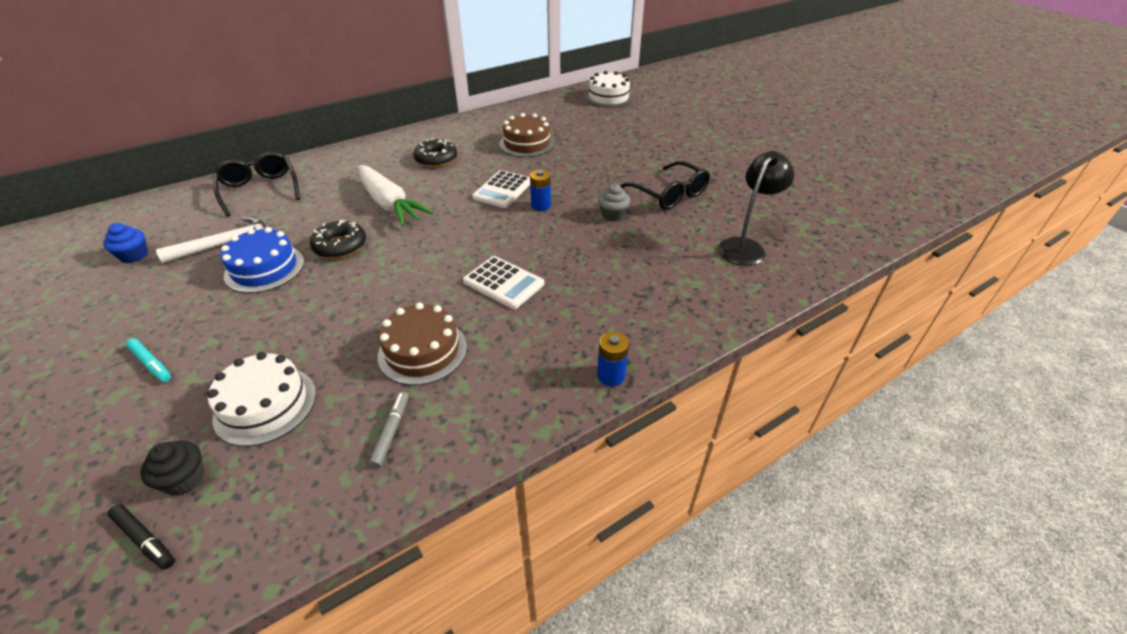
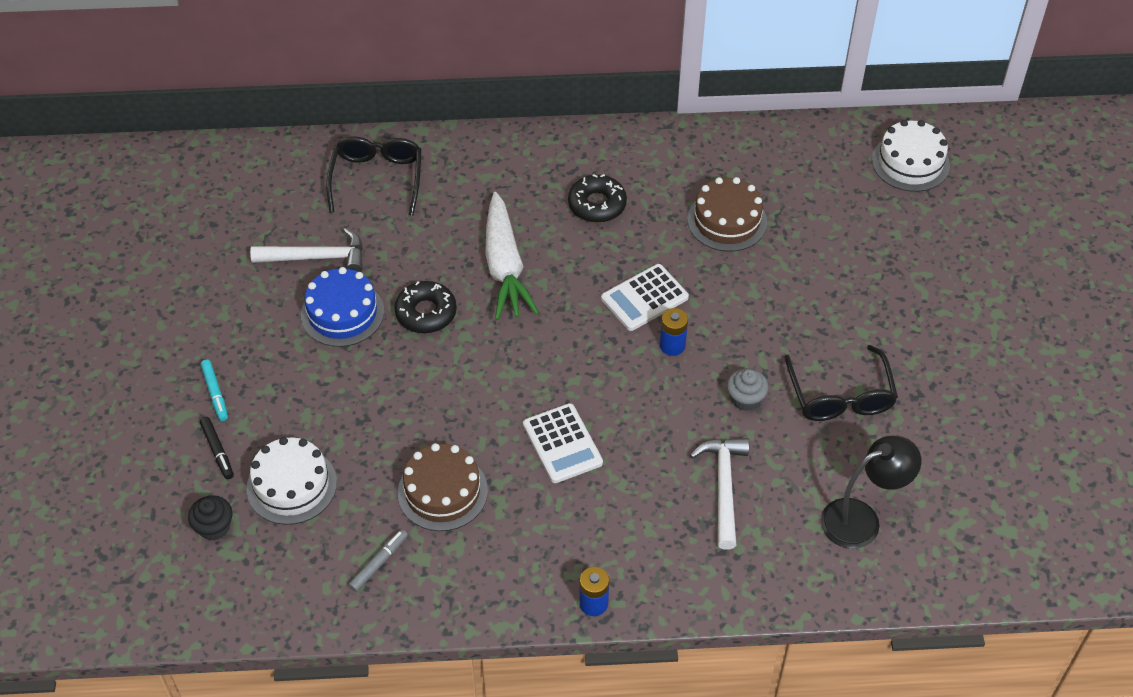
camera: 30 degrees right, 10 degrees up
blue cupcake [103,223,148,263] -> none
black marker [108,504,175,570] -> black marker moved to [200,417,234,479]
none -> white hammer [690,438,749,550]

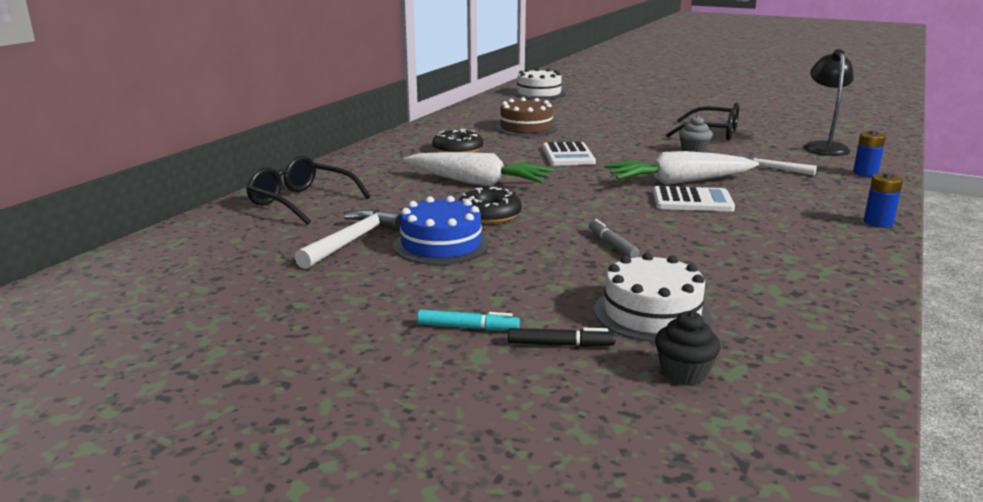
camera: 60 degrees left, 30 degrees down
grey marker [349,529,408,592] -> grey marker moved to [589,219,640,258]
brown cake [398,443,488,531] -> none
blue battery [660,308,688,356] -> blue battery moved to [853,130,886,177]
white hammer [690,438,749,550] -> white hammer [748,153,817,176], size x0.66
none -> white carrot [604,151,759,185]

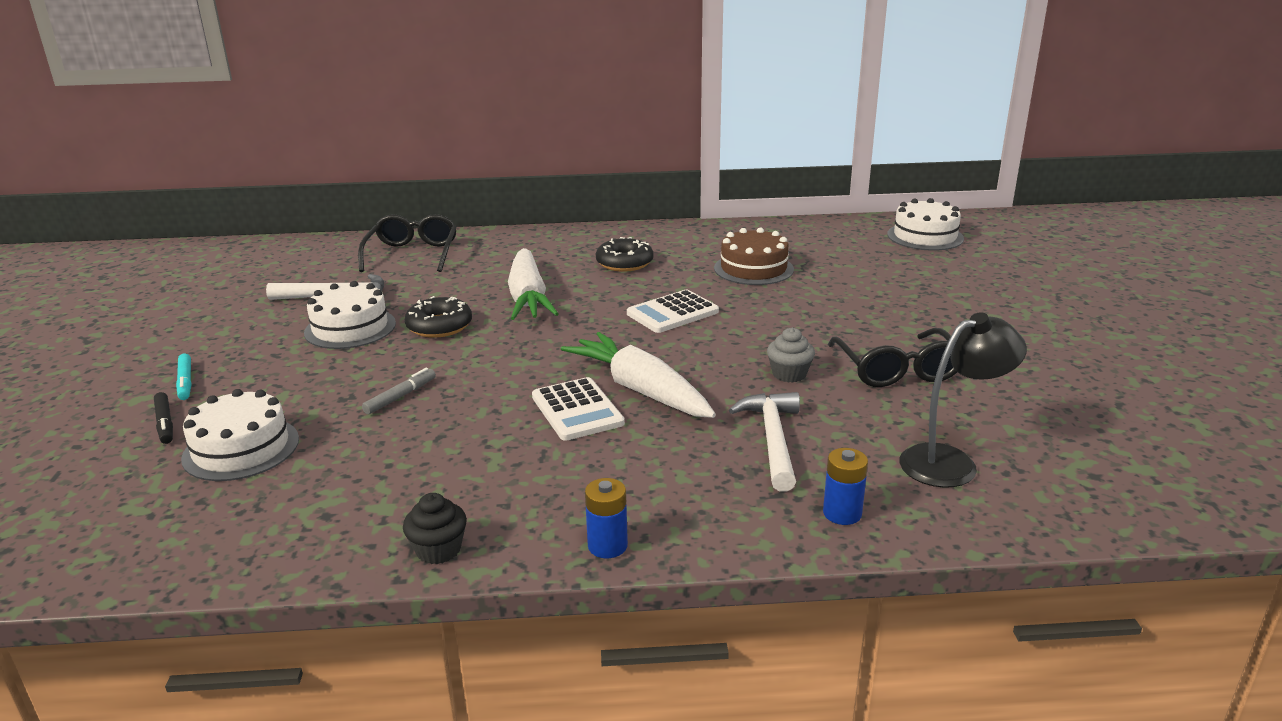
camera: 60 degrees right, 5 degrees up
blue cake [393,196,489,265] -> white cake [304,281,396,349]
black cupcake [655,311,721,385] -> black cupcake moved to [403,493,467,564]
white hammer [748,153,817,176] -> white hammer [729,392,800,492], size x1.51

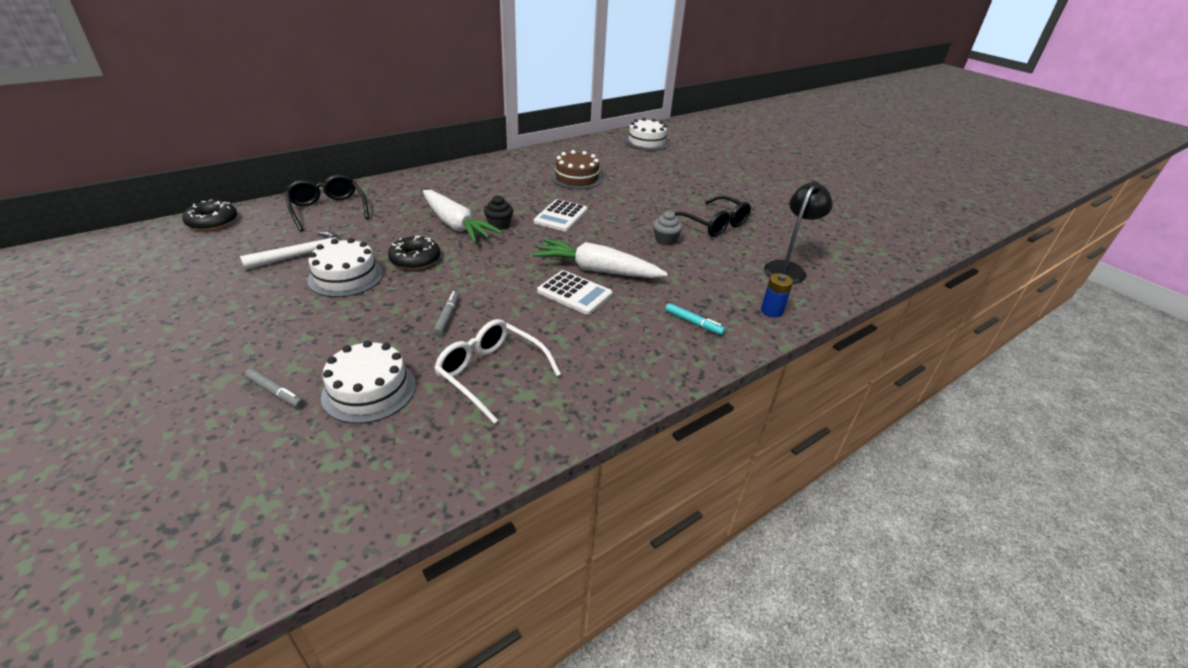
camera: 35 degrees left, 10 degrees up
black marker [154,392,173,444] -> grey marker [245,368,304,408]
turquoise marker [176,354,192,400] -> turquoise marker moved to [665,303,725,335]
black cupcake [403,493,467,564] -> black cupcake moved to [484,195,513,230]
blue battery [585,478,628,558] -> none
black donut [596,237,654,272] -> black donut moved to [182,199,237,231]
white hammer [729,392,800,492] -> none
none -> white glasses [434,319,561,424]

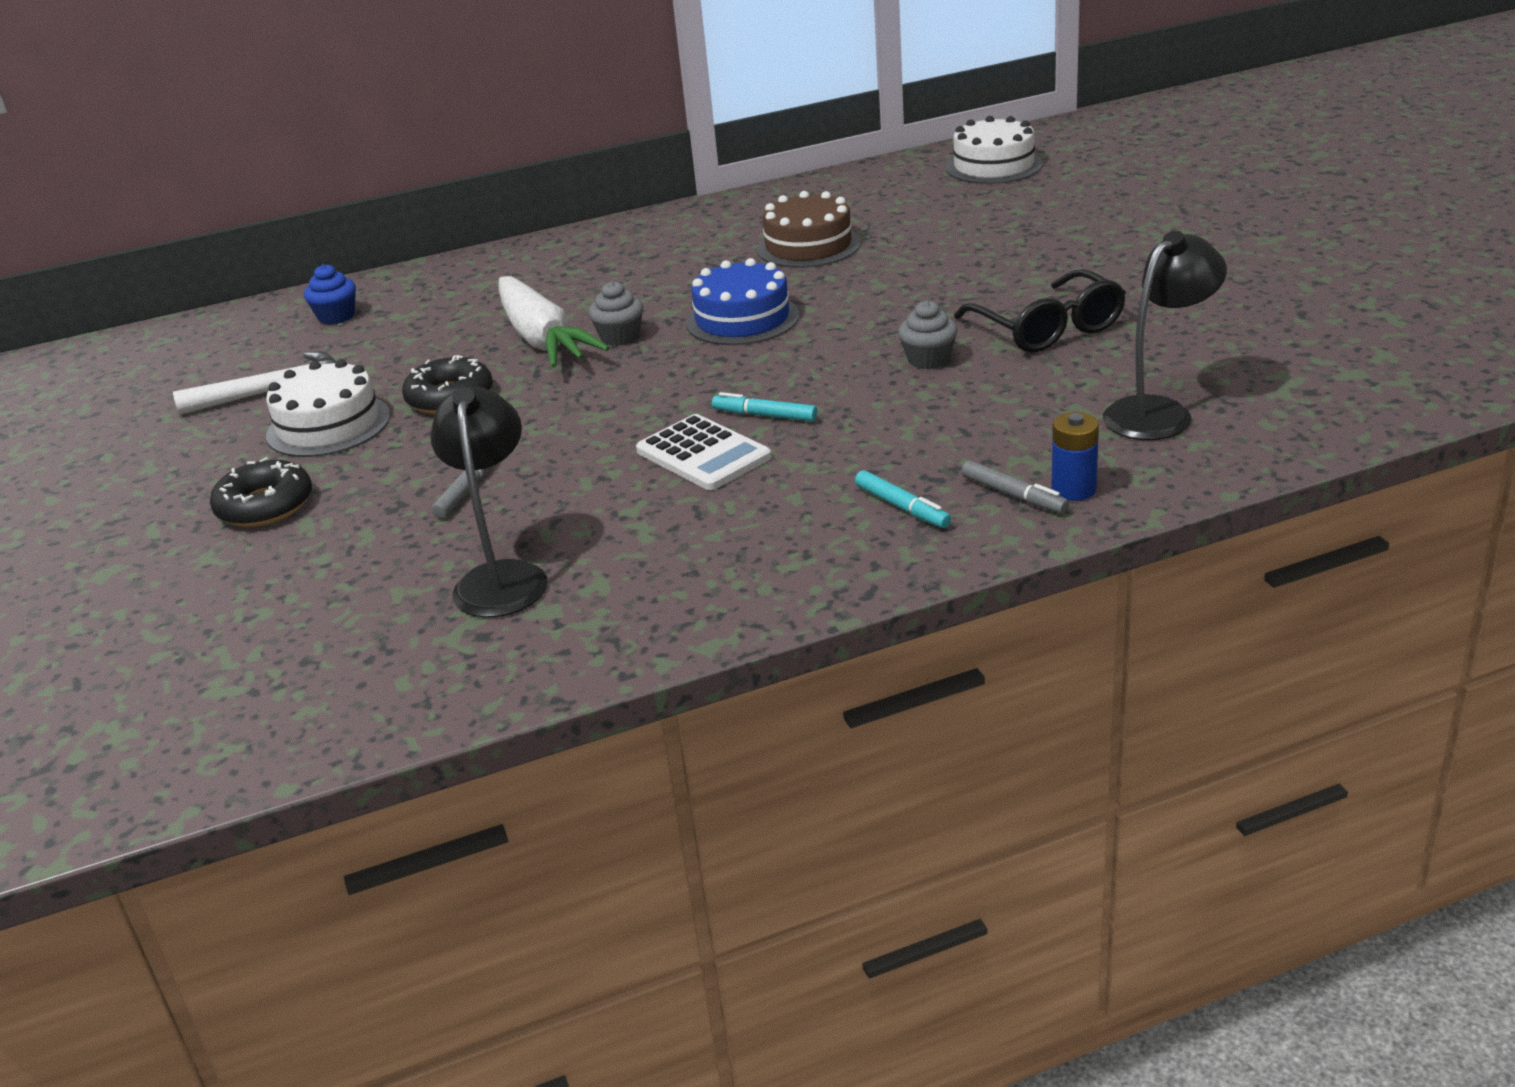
camera: 20 degrees right, 5 degrees down
black donut [182,199,237,231] -> black donut moved to [210,457,312,527]
grey marker [245,368,304,408] -> grey marker moved to [961,461,1069,514]
black glasses [285,175,369,232] -> blue cupcake [304,264,356,324]
white cake [321,340,416,424] -> none
white glasses [434,319,561,424] -> black lamp [430,387,548,618]
black cupcake [484,195,513,230] -> grey cupcake [589,281,643,346]
white carrot [532,239,668,278] -> turquoise marker [712,392,817,421]
white calculator [534,199,587,231] -> blue cake [686,258,799,345]

